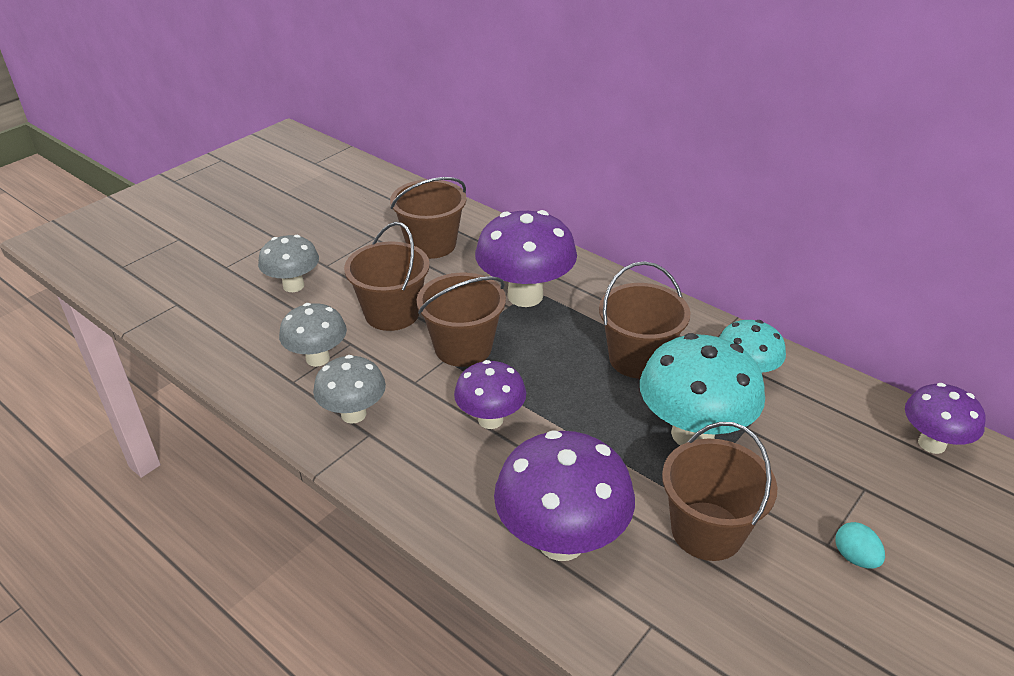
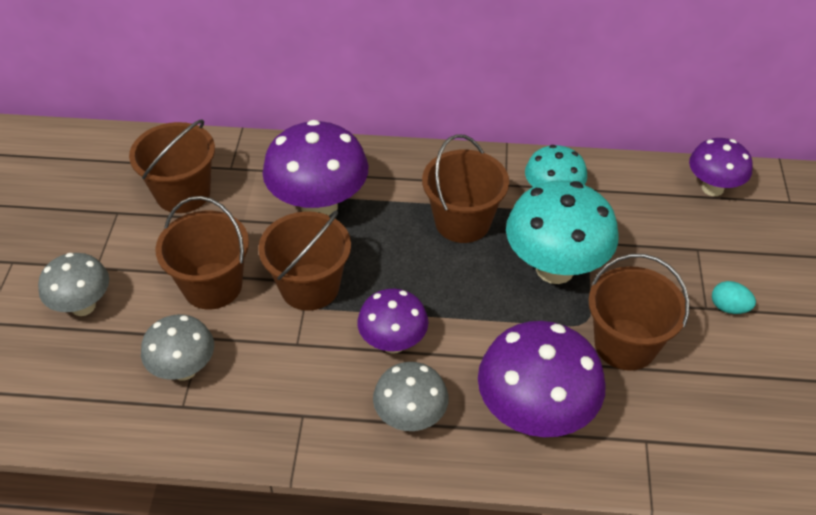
camera: 35 degrees left, 10 degrees up
grey mushroom [313,355,386,424] -> grey mushroom moved to [373,362,448,431]

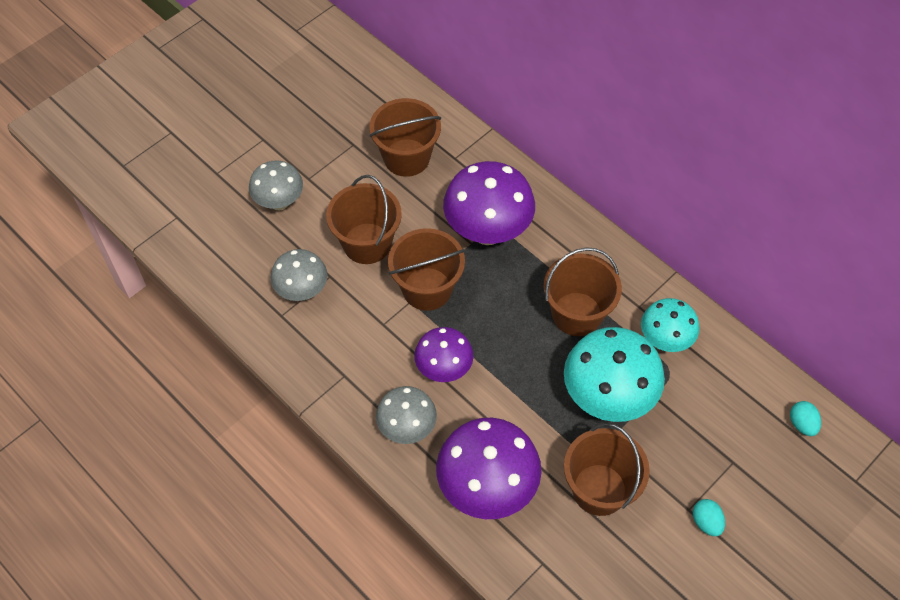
camera: 40 degrees right, 10 degrees up
purple mushroom [689,138,753,196] -> turquoise egg [790,401,821,436]

